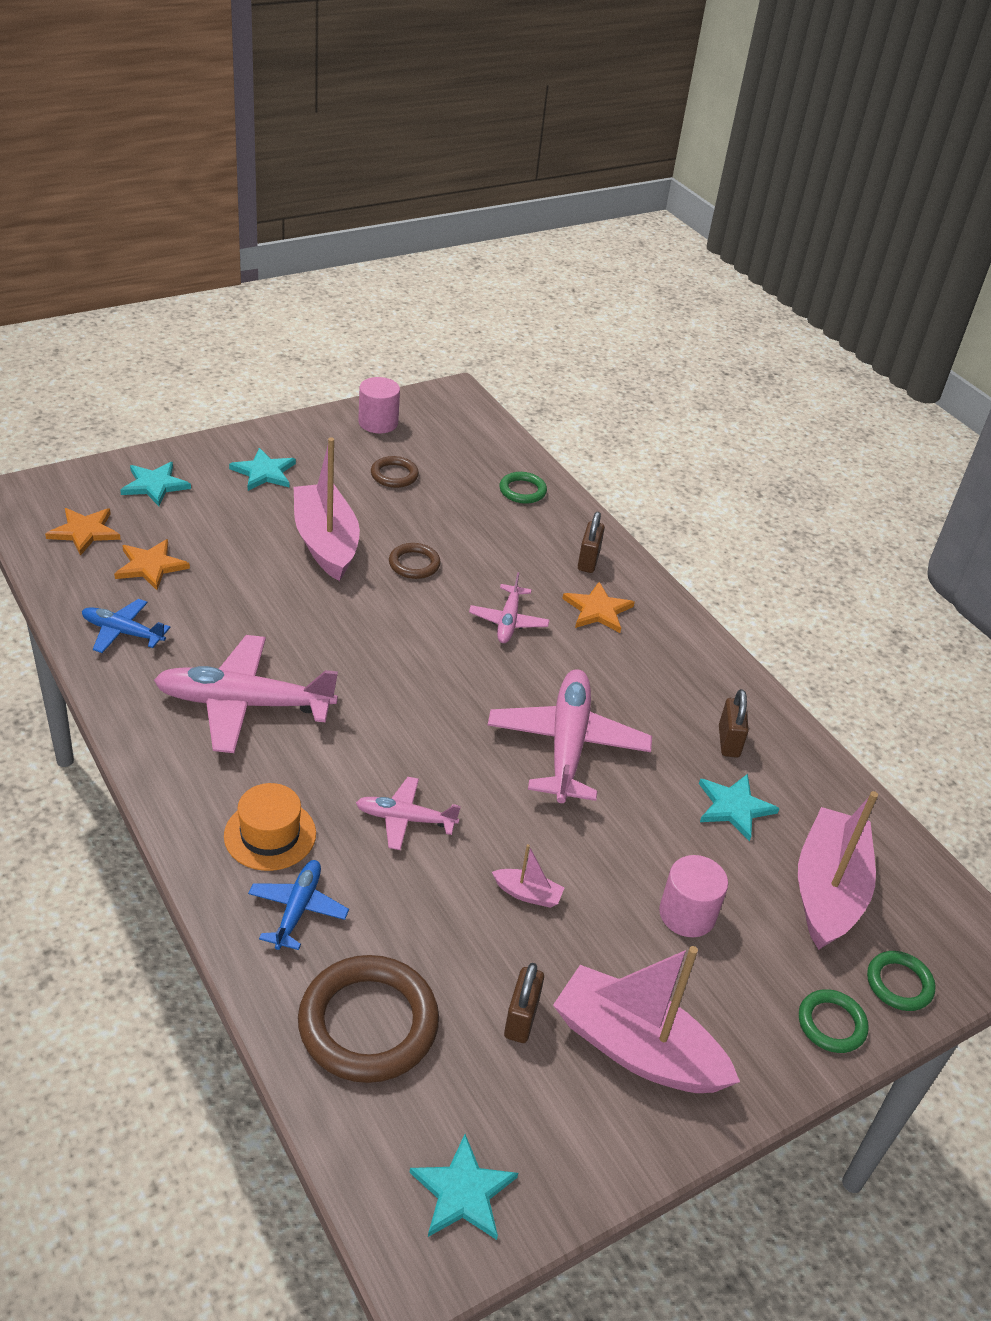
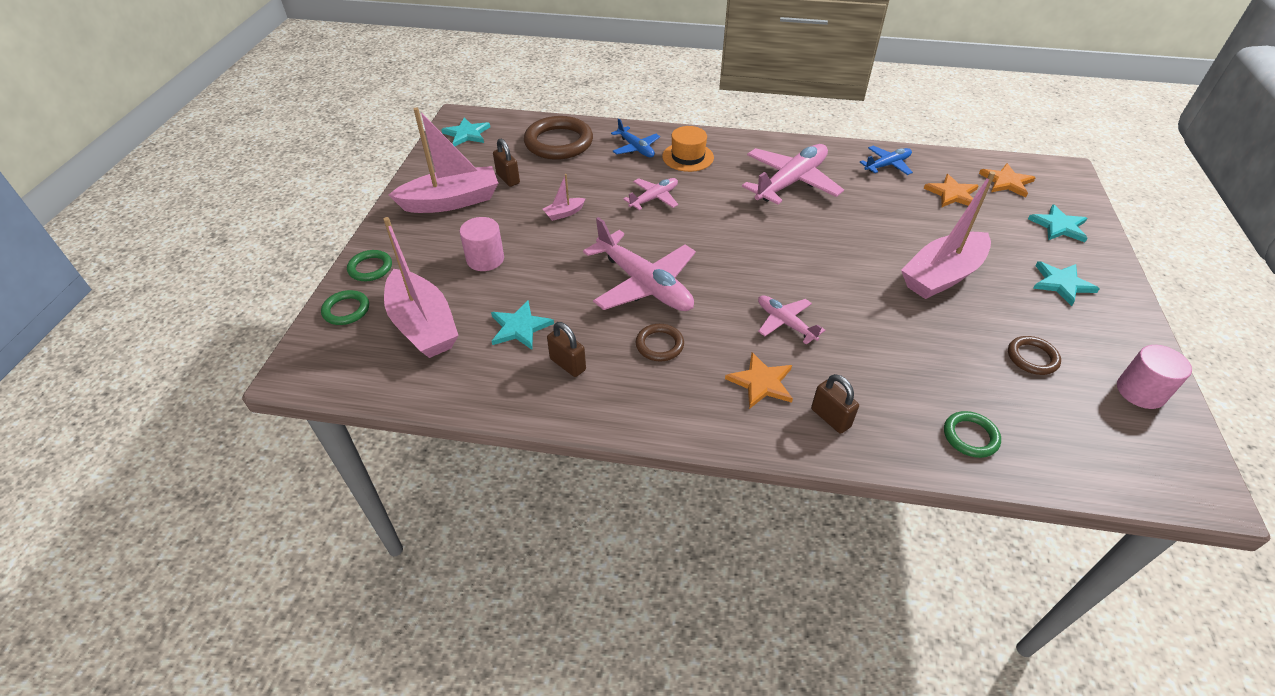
camera: 135 degrees right, 5 degrees up
pink boat [294,438,360,581] -> pink boat turned 120 degrees clockwise [901,171,995,299]
brown ring [389,543,440,579] -> brown ring moved to [636,324,684,361]

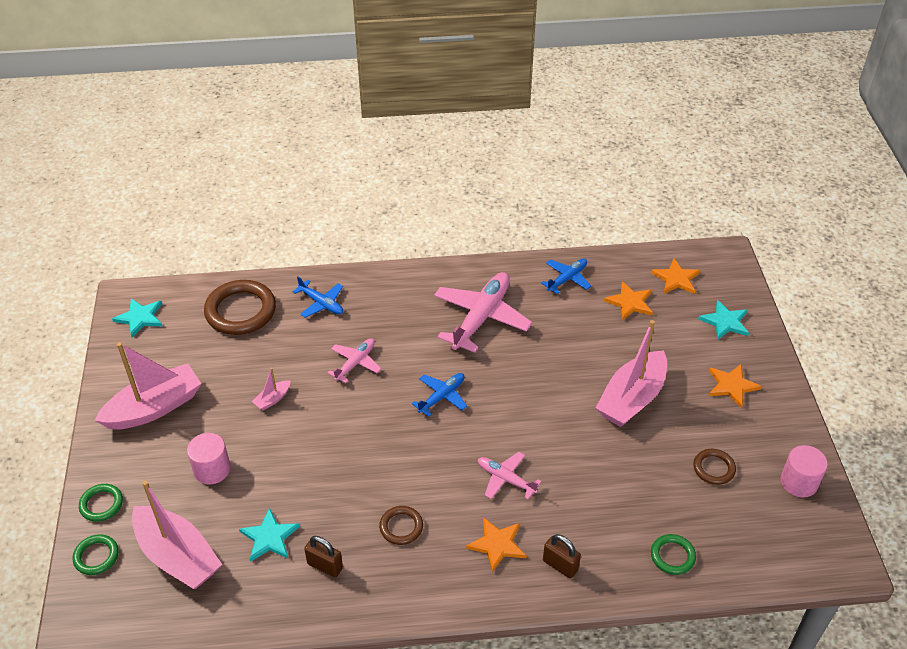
camera: 15 degrees left, 0 degrees up
brown padlock [493,139,520,187] -> none
pink plane [583,217,696,311] -> none
orange hat [662,126,714,172] -> none
turquoise star [1033,261,1100,306] -> orange star [709,364,762,408]
none -> blue plane [412,373,467,417]

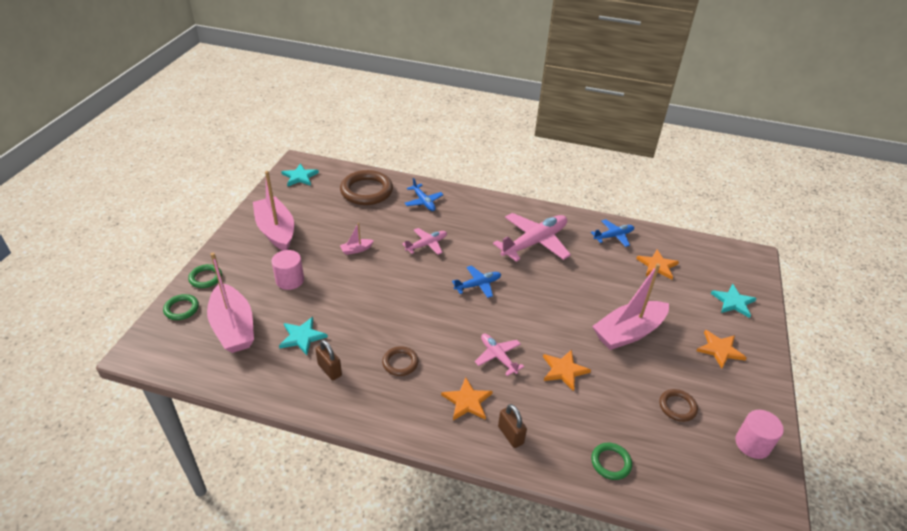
camera: 20 degrees right, 5 degrees down
pink boat [94,342,202,430] -> pink boat turned 105 degrees counterclockwise [253,171,294,251]
orange star [651,258,701,294] -> orange star moved to [543,350,591,391]

